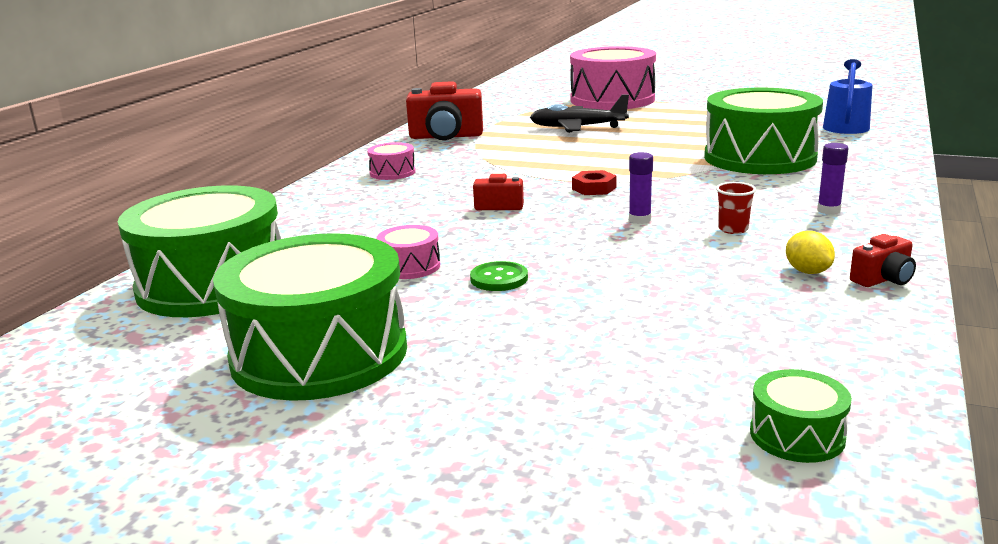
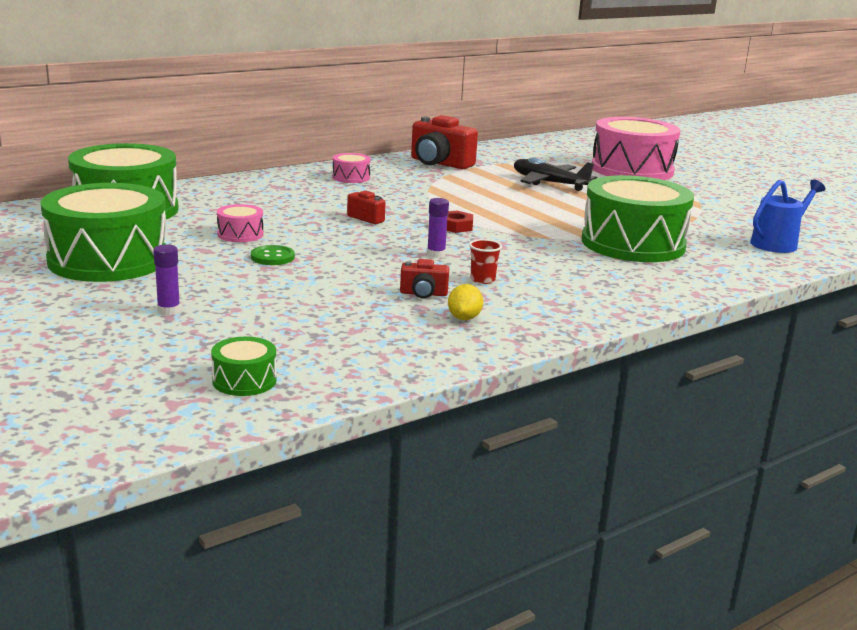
camera: 30 degrees right, 0 degrees up
purple glue stick [817,143,849,215] -> purple glue stick moved to [153,244,180,315]
red camera [850,234,916,287] -> red camera moved to [400,259,449,298]

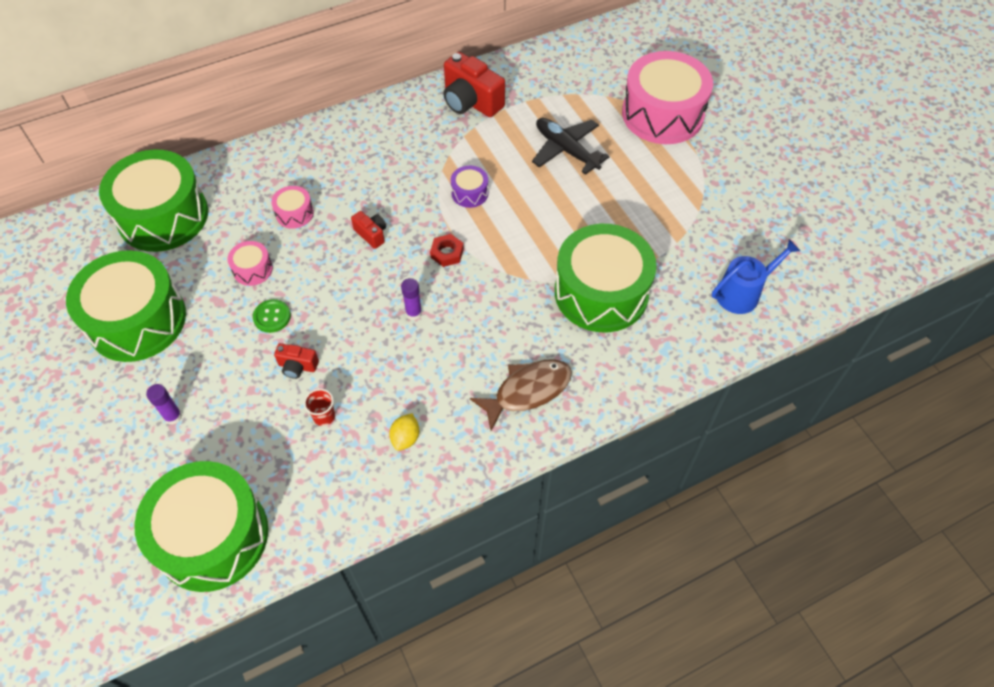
camera: 10 degrees right, 35 degrees up
green drum [211,337,277,396] -> green drum [134,461,268,592], size x2.35
pink drum [333,153,371,183] -> pink drum moved to [271,186,314,229]
red camera [400,259,449,298] -> red camera moved to [274,343,319,379]
red cup [469,239,502,284] -> red cup moved to [304,389,335,426]
none -> purple drum [451,166,489,208]
none -> brown fish [470,359,572,431]

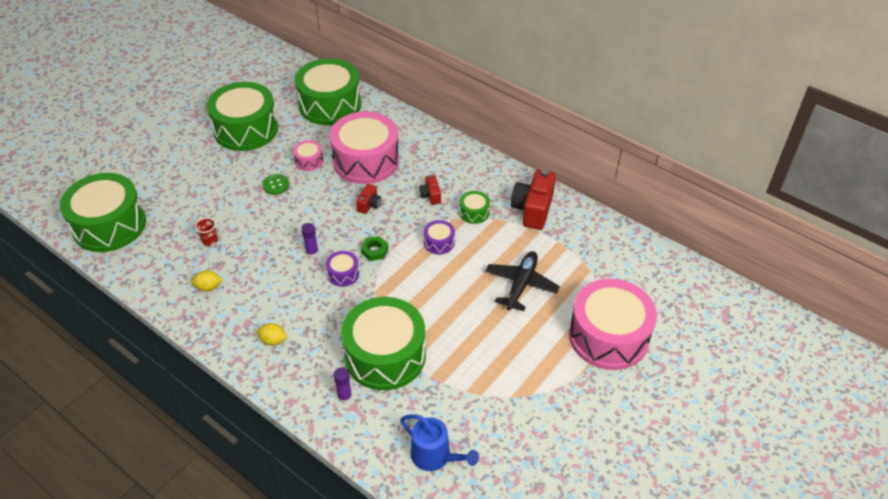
camera: 65 degrees right, 10 degrees down
purple glue stick [146,384,182,425] -> purple glue stick moved to [334,367,352,403]
pink drum [271,186,314,229] -> pink drum [330,112,399,184], size x2.35
red camera [274,343,319,379] -> red camera moved to [419,175,441,205]
red nut [430,234,464,267] -> green nut [361,236,389,261]
brown fish [470,359,572,431] -> yellow lemon [256,323,287,346]
none -> purple drum [326,251,359,287]
none -> green drum [459,191,490,224]

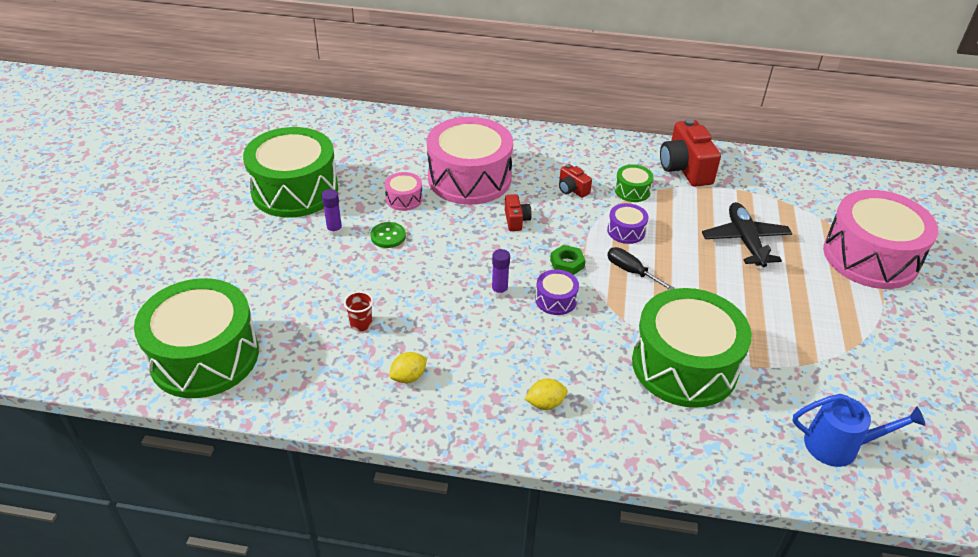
camera: 30 degrees left, 5 degrees down
green drum [295,58,361,125] -> none
purple glue stick [334,367,352,403] -> purple glue stick moved to [322,189,342,236]
none -> black screwdriver [607,247,675,290]

